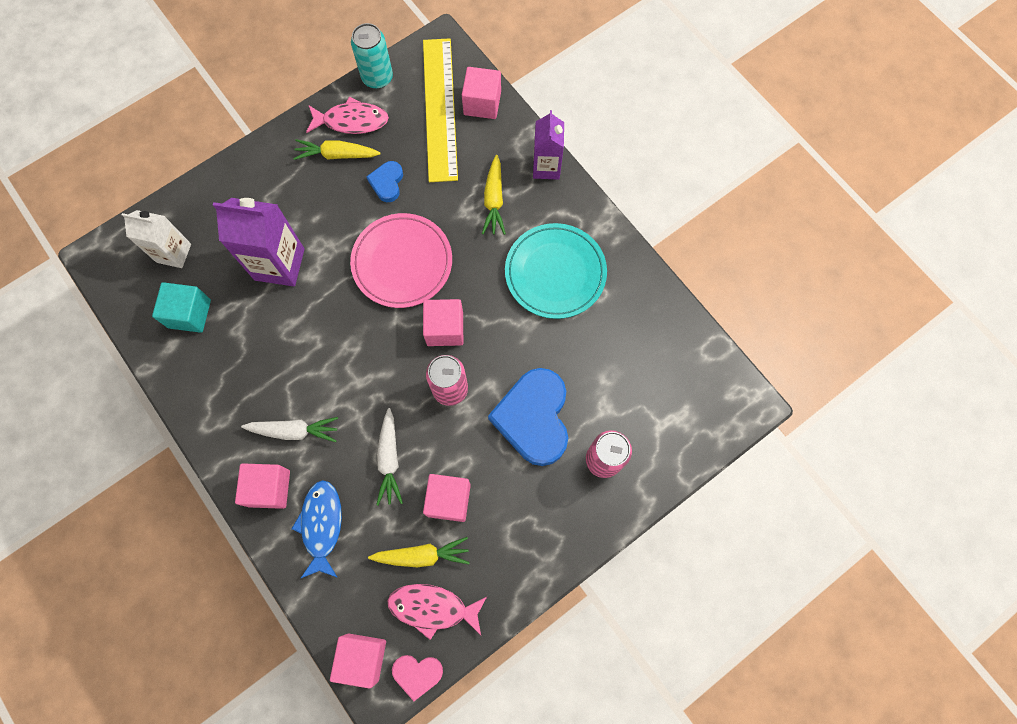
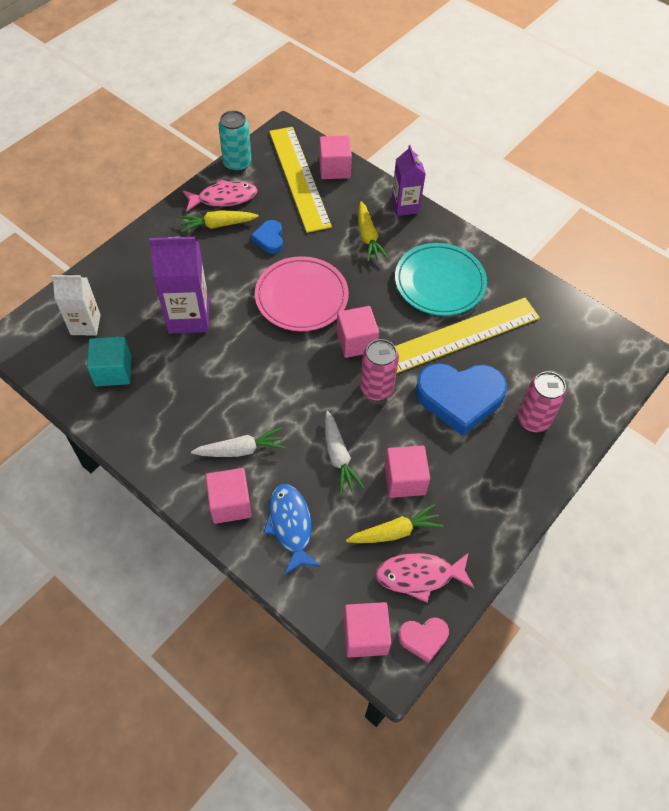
camera: 15 degrees left, 15 degrees down
blue heart [488,368,568,466] -> blue heart turned 75 degrees counterclockwise [415,363,507,436]
none -> yellow ruler [395,298,540,373]

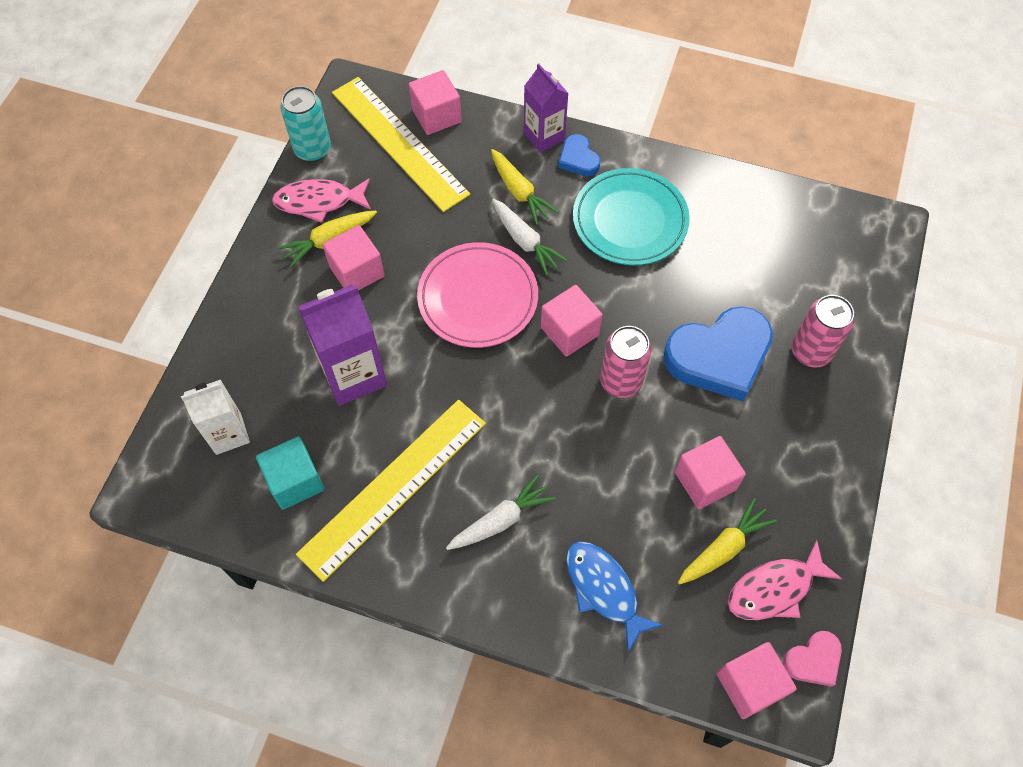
camera: 20 degrees left, 5 degrees up
pink fish [183,179,258,212] -> pink fish turned 150 degrees counterclockwise [272,178,371,223]
pink cube [205,468,252,524] -> pink cube moved to [323,225,384,291]
blue heart [251,220,283,254] -> blue heart moved to [558,134,601,176]
white carrot [325,411,365,495] -> white carrot moved to [492,199,568,275]
yellow ruler [395,298,540,373] -> yellow ruler moved to [296,400,486,582]

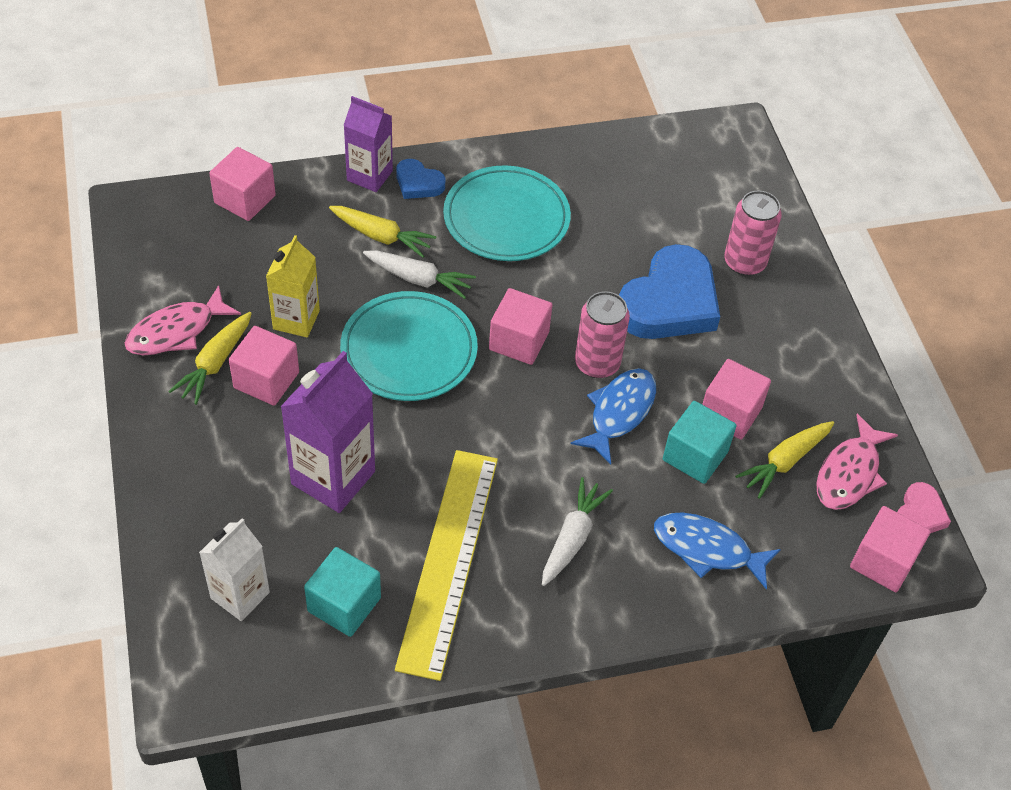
camera: 35 degrees left, 10 degrees down
turquoise can [281,86,331,162] -> none
yellow ruler [332,77,470,212] -> none
pink plate [417,242,538,348] -> turquoise plate [340,291,478,401]
yellow carrot [678,498,777,585] -> yellow carrot turned 150 degrees counterclockwise [735,421,834,499]
none -> yellow carton [266,235,320,338]
none -> blue fish [571,368,656,465]
none -> turquoise cube [663,401,737,484]

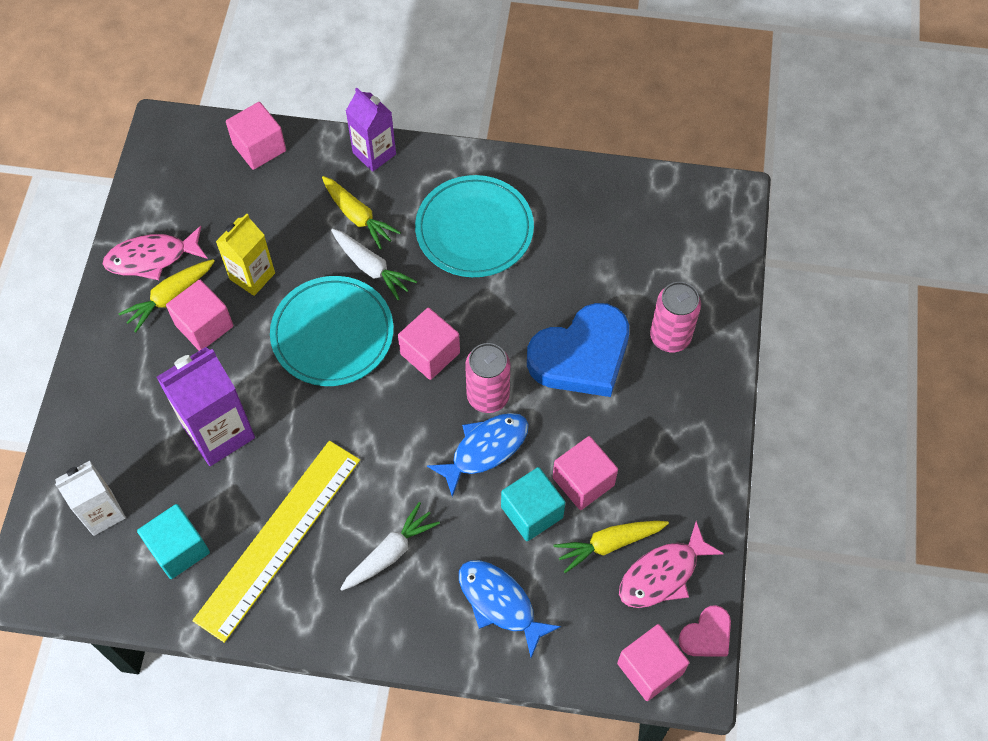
camera: 25 degrees right, 10 degrees up
blue heart [396,159,445,199] -> none

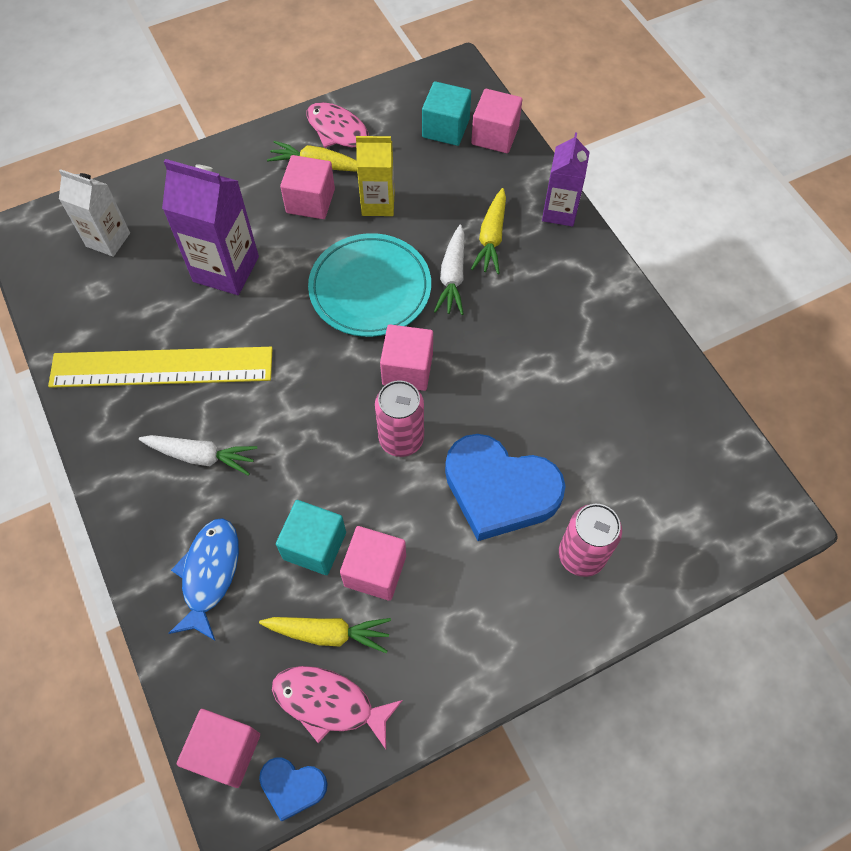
camera: 55 degrees right, 0 degrees up
turquoise cube [137,504,210,579] -> turquoise cube moved to [422,81,471,146]
turquoise plate [415,175,534,277] -> none
blue fish [427,413,529,497] -> none
yellow carrot [554,521,669,573] -> yellow carrot turned 150 degrees clockwise [259,617,391,653]
pink heart [679,605,731,657] -> blue heart [259,757,328,821]

